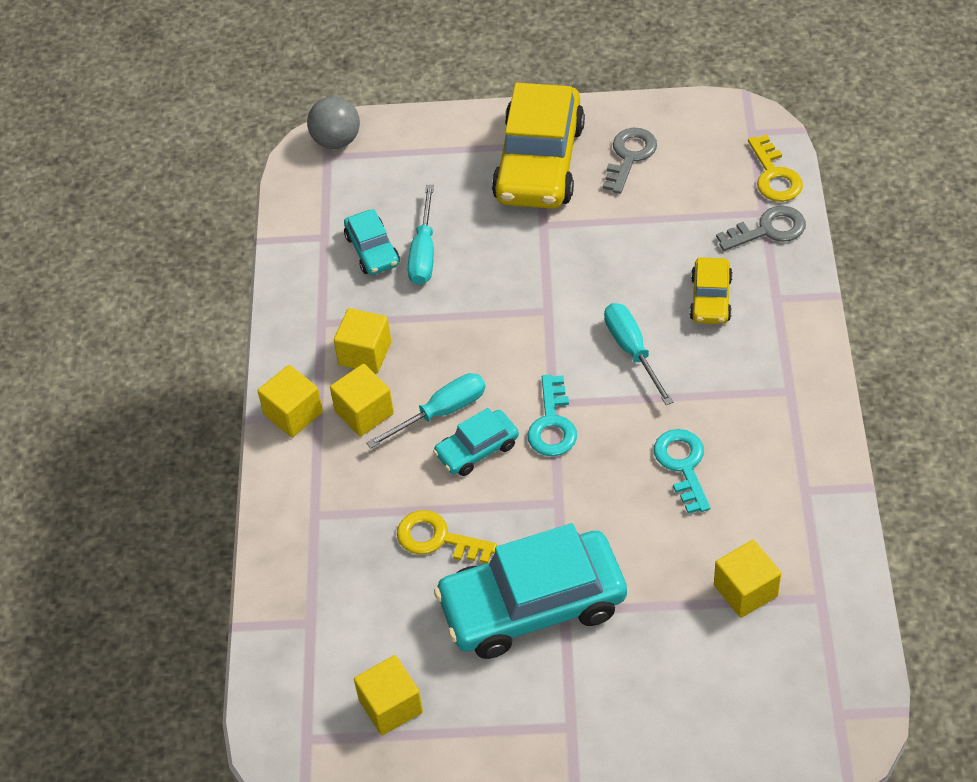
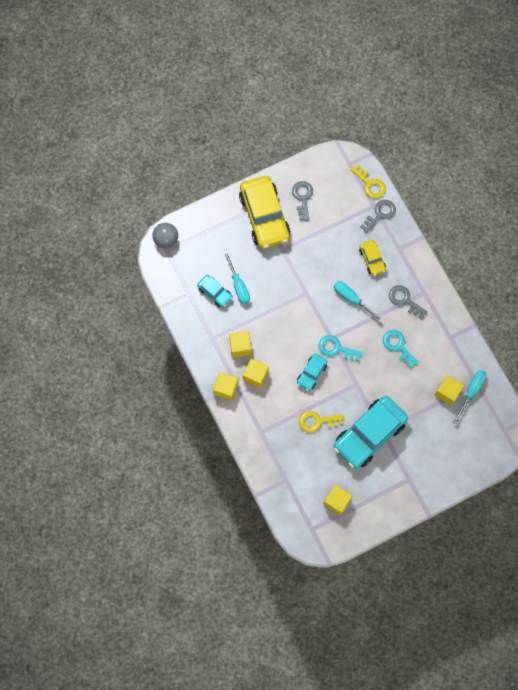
camera: 30 degrees left, 20 degrees up
turquoise screwdriver [366,373,485,449] -> turquoise screwdriver moved to [453,370,487,424]
turquoise key [527,375,577,456] -> turquoise key turned 135 degrees clockwise [319,335,362,361]
none -> grey key [389,285,428,319]

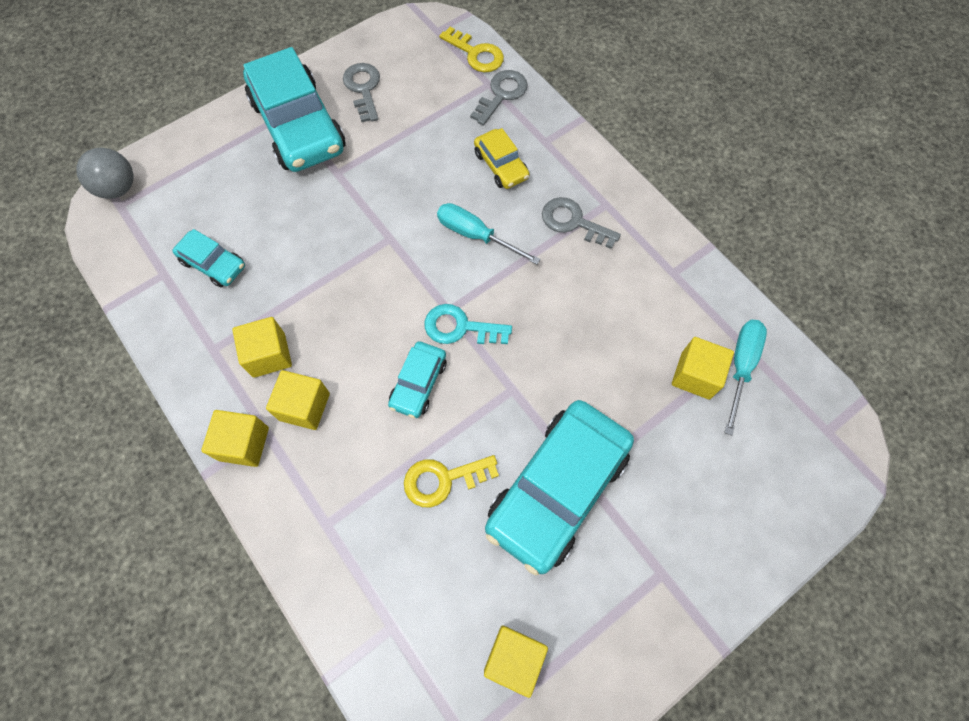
camera: 10 degrees left, 5 degrees down
turquoise screwdriver [223,250,250,304] -> none
yellow car [239,176,291,249] -> turquoise car [243,47,346,172]
turquoise key [383,330,418,368] -> none

